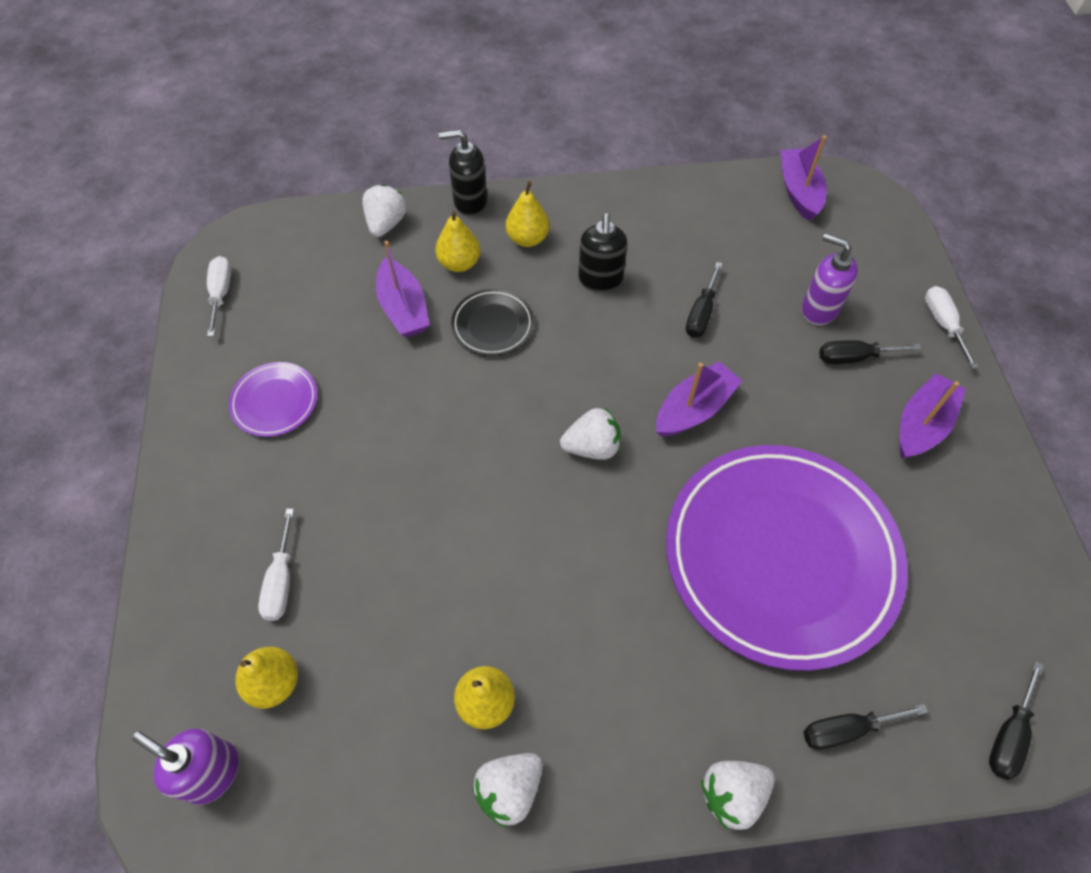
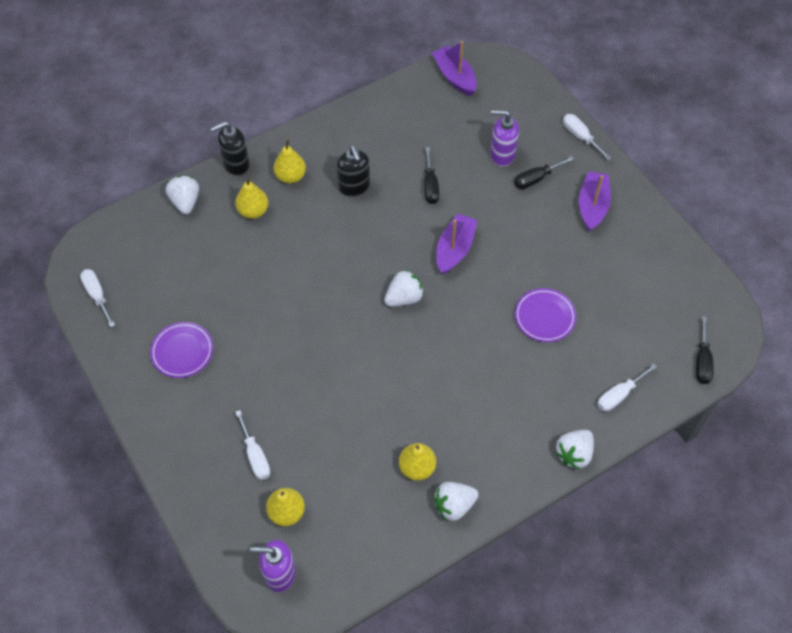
camera: 25 degrees left, 0 degrees up
purple boat [376,241,430,337] -> none
black plate [451,289,534,356] -> none
white strawberry [473,753,543,828] -> white strawberry turned 45 degrees clockwise [434,482,479,521]
purple plate [666,445,908,671] -> purple plate [515,288,576,342], size x0.41
black screwdriver [803,704,928,750] -> white screwdriver [597,363,657,412]

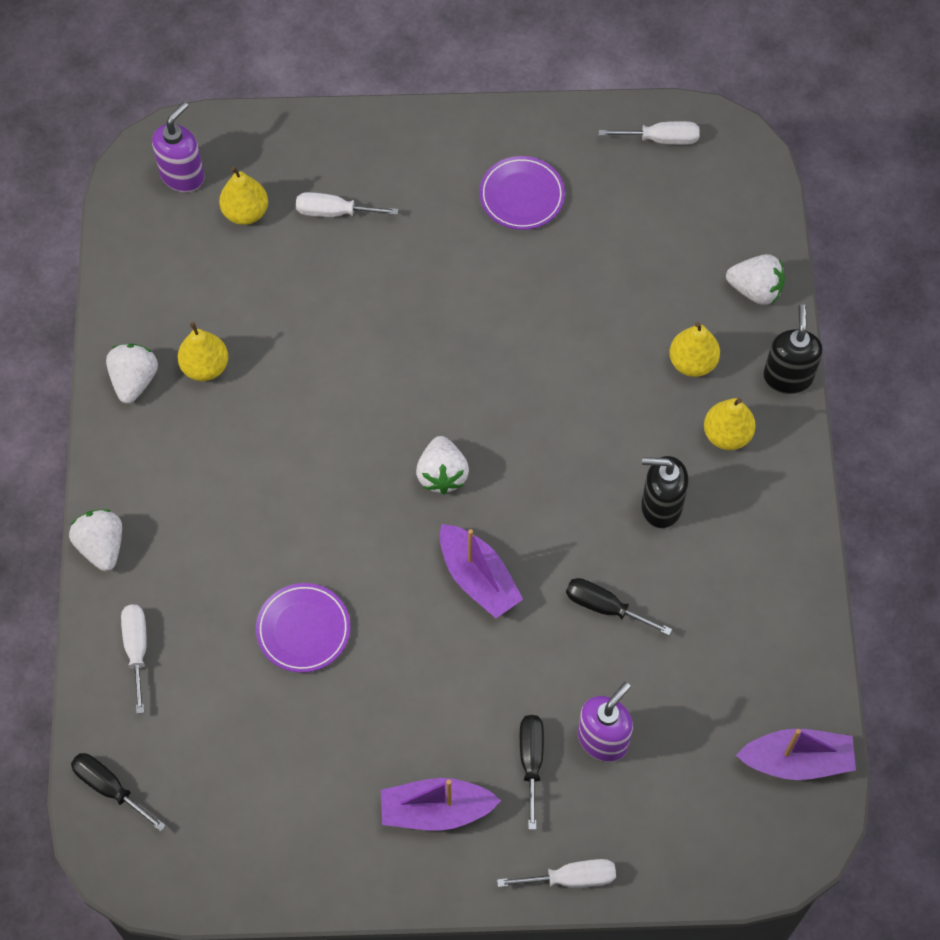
camera: 120 degrees right, 5 degrees up
purple boat [579,171,611,232] -> purple boat turned 135 degrees clockwise [381,778,501,830]

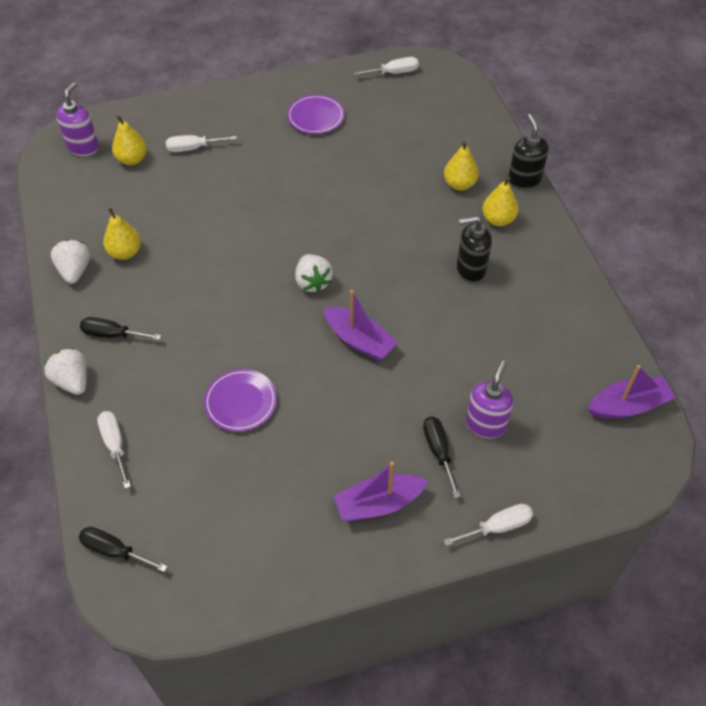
camera: 15 degrees left, 10 degrees down
black screwdriver [566,578,672,635] -> black screwdriver moved to [80,317,161,340]
white strawberry [726,254,785,305] -> none

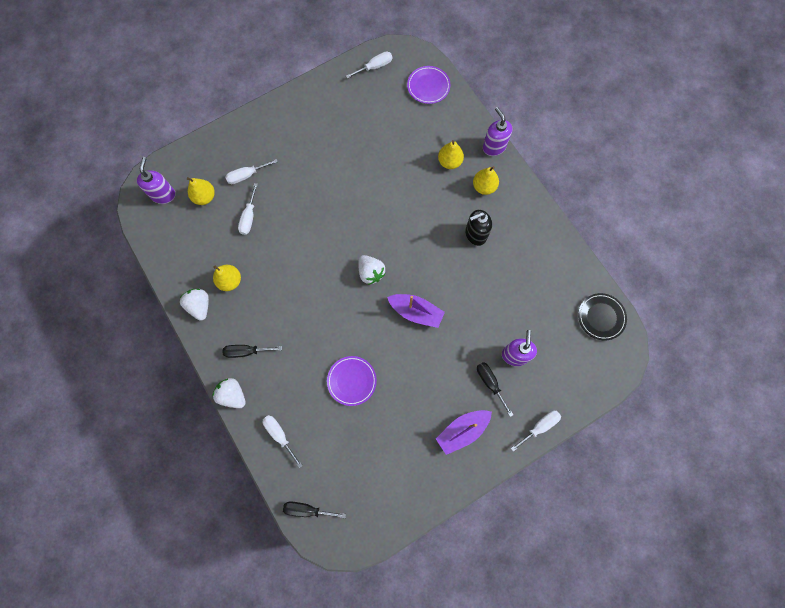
camera: 15 degrees left, 20 degrees up
purple plate [287,94,345,134] -> purple plate moved to [407,66,450,104]
black soap dispenser [508,114,549,189] -> purple soap dispenser [483,107,512,156]
purple boat [588,365,676,418] -> black plate [578,293,627,341]
none -> white screwdriver [238,183,258,235]

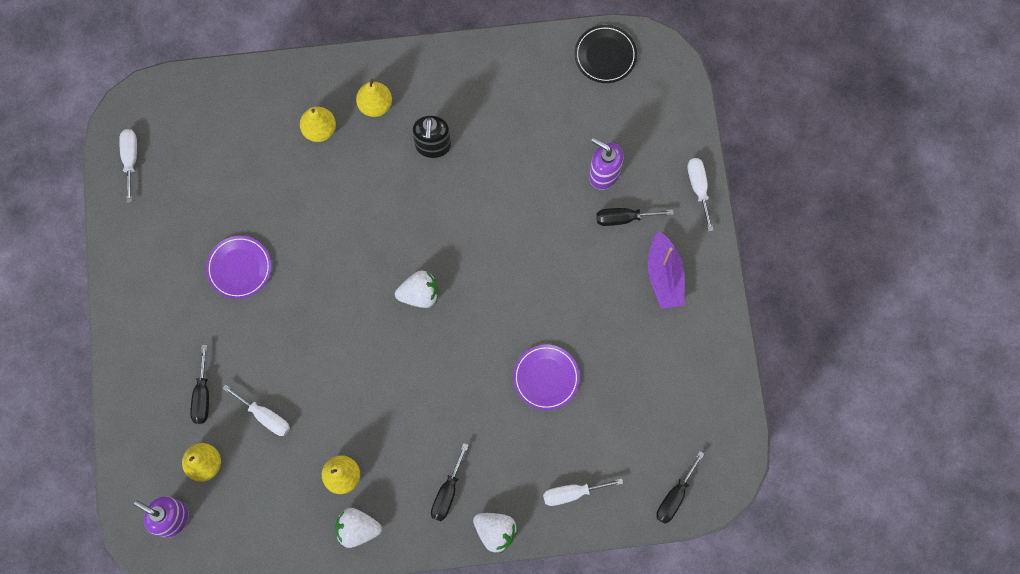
camera: 65 degrees left, 0 degrees up
white strawberry [212,378,246,408] -> white strawberry turned 120 degrees counterclockwise [473,513,518,553]
white screwdriver [225,159,278,184] -> black screwdriver [190,345,209,424]
purple boat [387,294,445,328] -> none
purple plate [407,66,450,104] -> purple plate moved to [206,236,271,299]
purple soap dispenser [483,107,512,156] -> none

